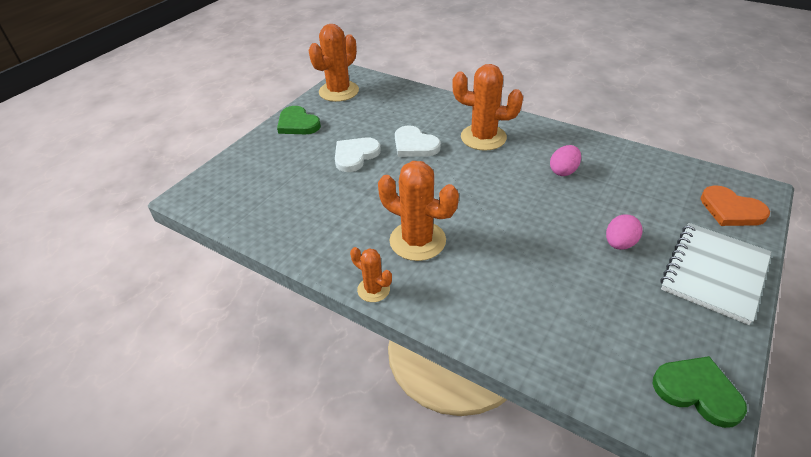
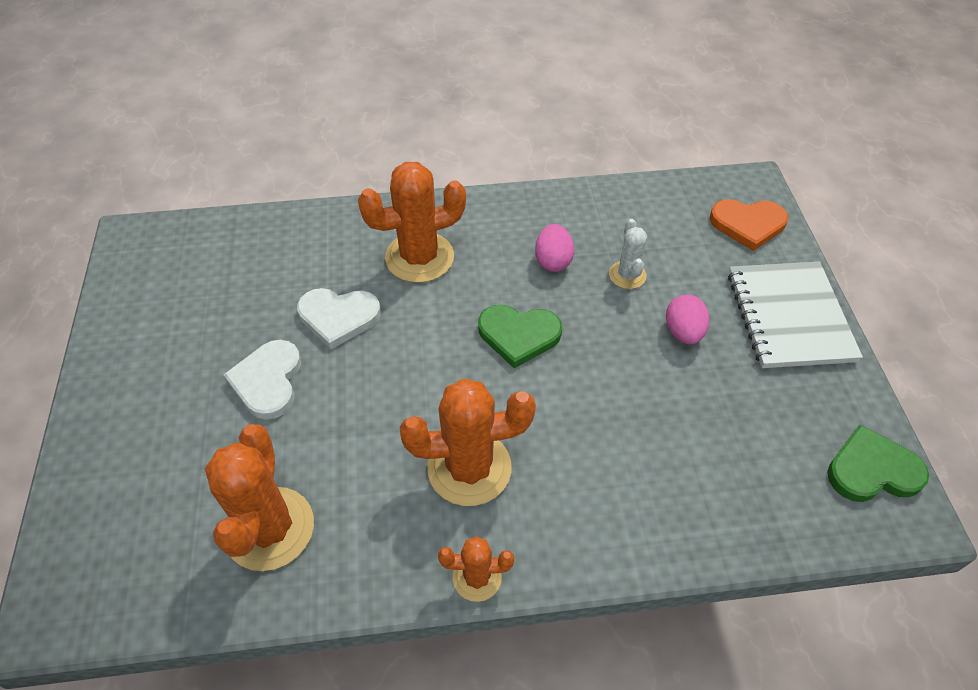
camera: 40 degrees left, 10 degrees up
green heart [277,106,321,134] -> green heart moved to [478,305,562,368]
orange cactus [309,24,359,102] -> orange cactus moved to [205,424,314,571]
none -> white cactus [609,219,647,289]

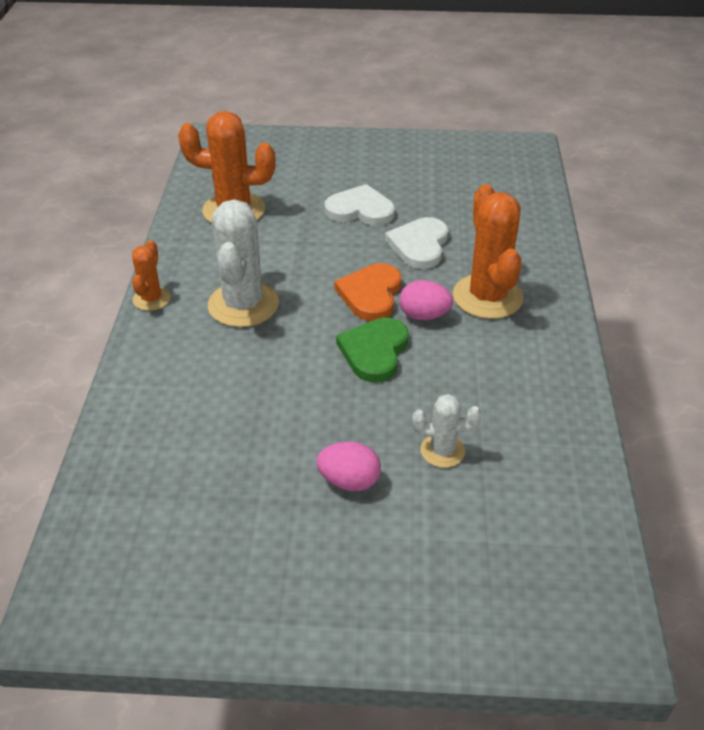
camera: 100 degrees right, 10 degrees down
orange cactus [400,379,536,506] -> white cactus [208,200,279,327]
pink egg [535,224,574,272] -> pink egg moved to [399,280,453,320]
orange heart [710,199,788,251] -> orange heart moved to [334,263,401,321]
white notebook [728,262,863,368] -> none
green heart [827,425,929,502] -> none

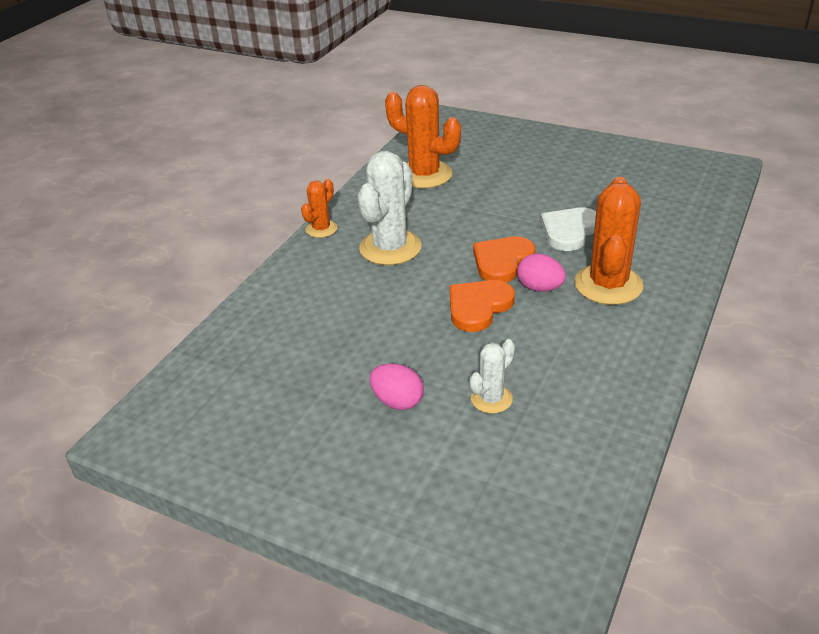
camera: 25 degrees right, 5 degrees down
white heart [325,184,395,226] -> none
green heart [336,317,409,382] -> orange heart [450,280,515,332]
white cactus [412,394,481,468] -> white cactus turned 75 degrees counterclockwise [469,339,515,414]

